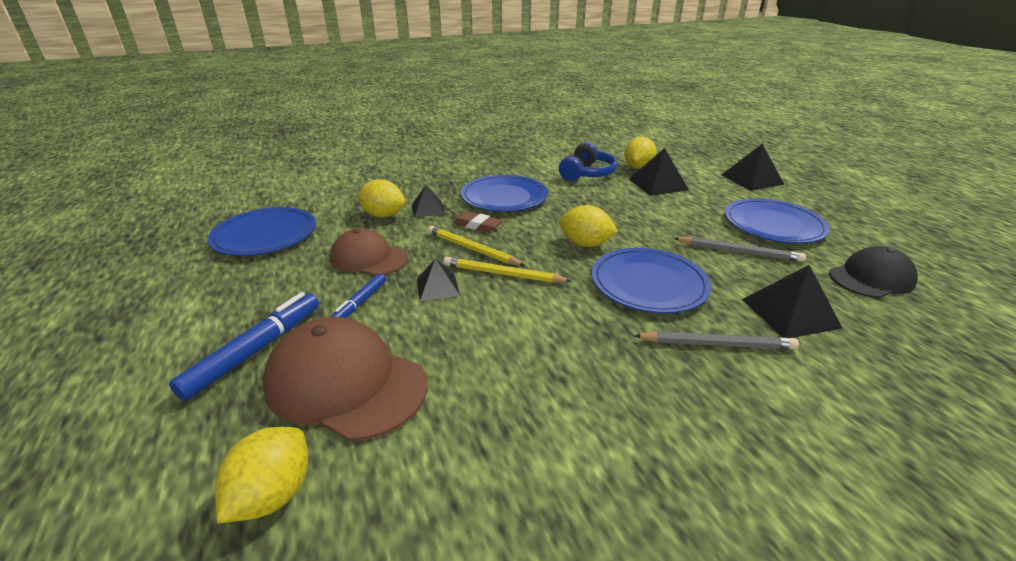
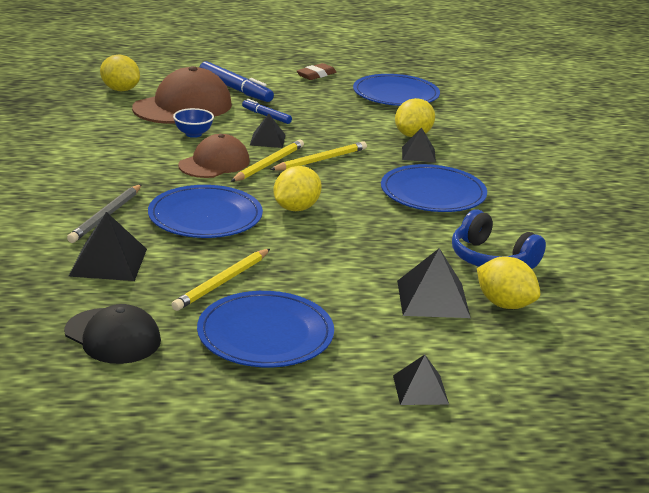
camera: 105 degrees right, 5 degrees down
brown cap [330,228,408,276] -> brown cap moved to [178,134,250,178]
brown eraser [453,211,503,233] -> brown eraser moved to [297,63,336,80]
grey pencil [674,237,806,262] -> yellow pencil [171,249,270,311]
black pyramid [721,144,784,191] -> black pyramid [393,355,449,405], size x0.64
black cap [829,246,918,298] -> black cap turned 45 degrees counterclockwise [64,304,161,364]
none -> blue bowl [173,108,214,138]

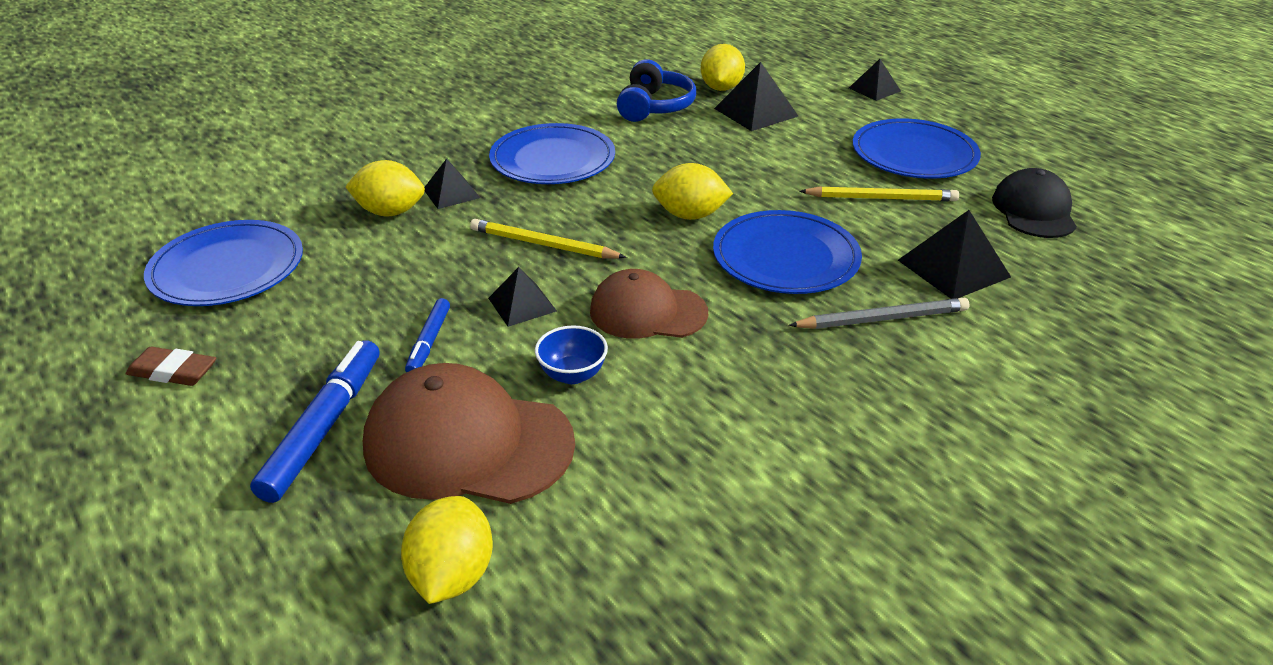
camera: 120 degrees left, 10 degrees up
yellow pencil [231,140,304,182] -> none

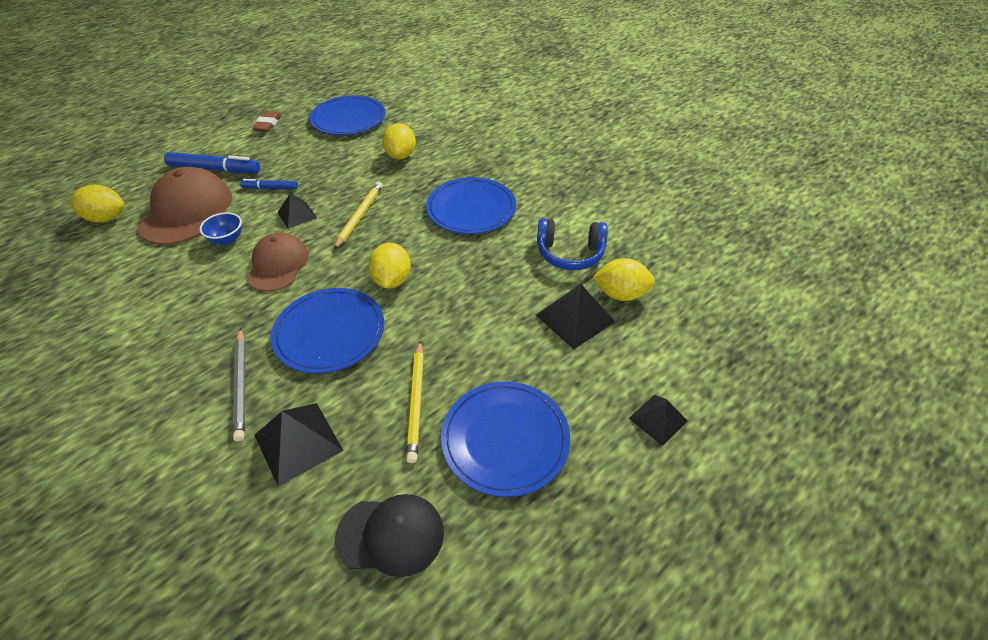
camera: 85 degrees right, 10 degrees up
black pyramid [424,159,480,209] -> none

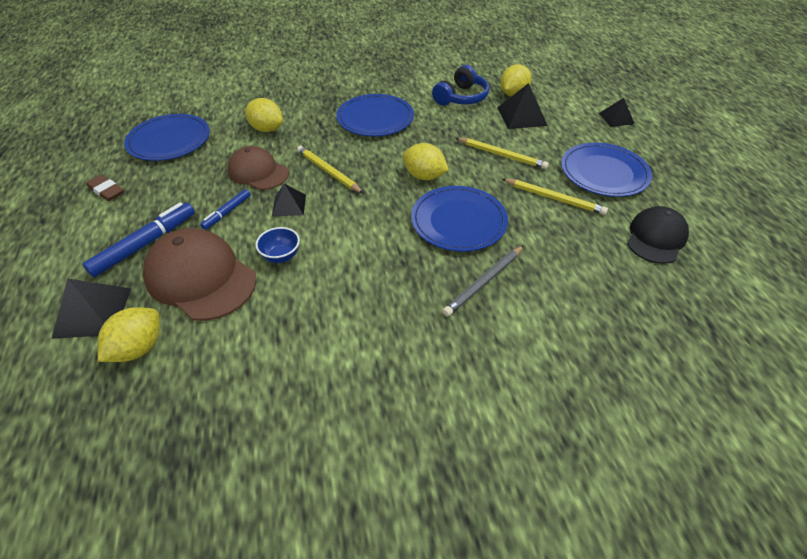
camera: 60 degrees left, 0 degrees up
grey pencil [233,328,245,441] -> grey pencil turned 120 degrees clockwise [443,245,524,316]
brown cap [247,233,309,292] -> brown cap moved to [227,146,289,190]
black pyramid [255,403,344,487] -> black pyramid moved to [52,278,131,339]
none -> yellow pencil [456,138,549,169]

